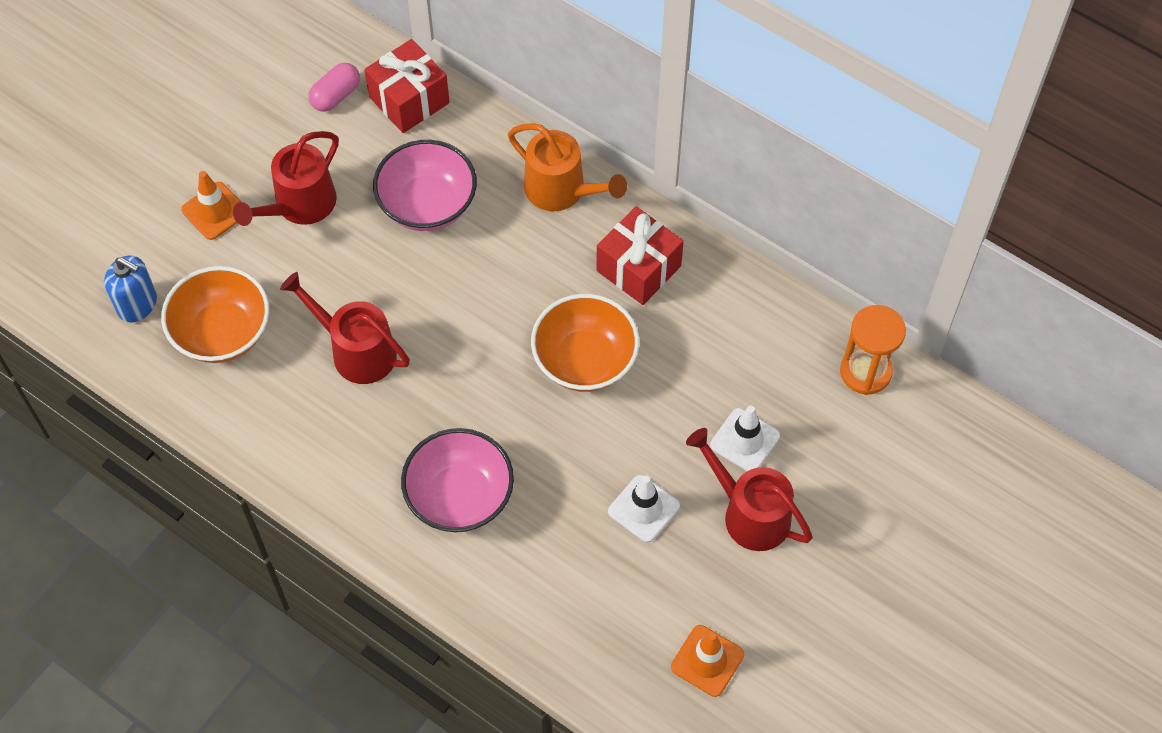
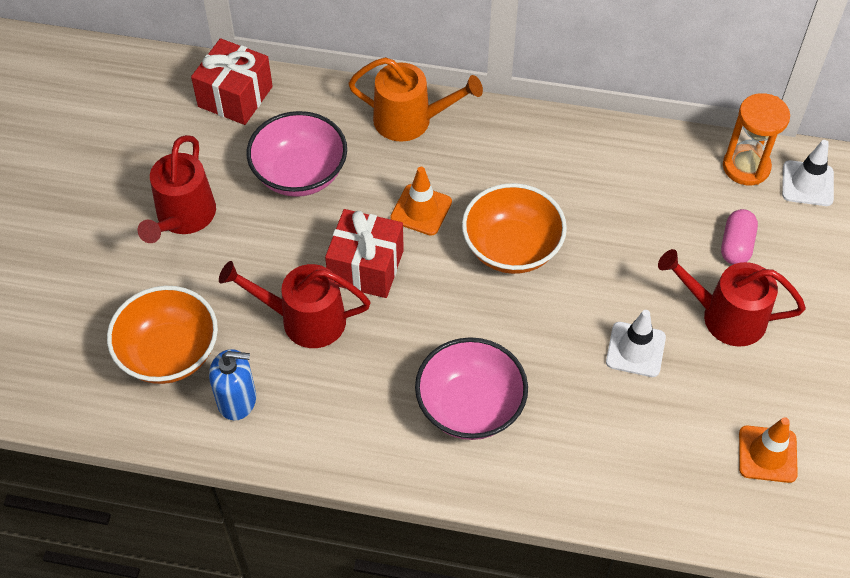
camera: 25 degrees left, 5 degrees down
blue soap dispenser [104,256,157,322] -> blue soap dispenser moved to [209,349,256,421]
orange traffic cone [181,171,241,240] -> orange traffic cone moved to [390,167,452,236]
pink capsule [309,63,360,112] -> pink capsule moved to [721,209,758,265]
red gift [596,206,684,305] -> red gift moved to [325,209,404,298]
white traffic cone [710,406,780,471] -> white traffic cone moved to [782,140,834,206]

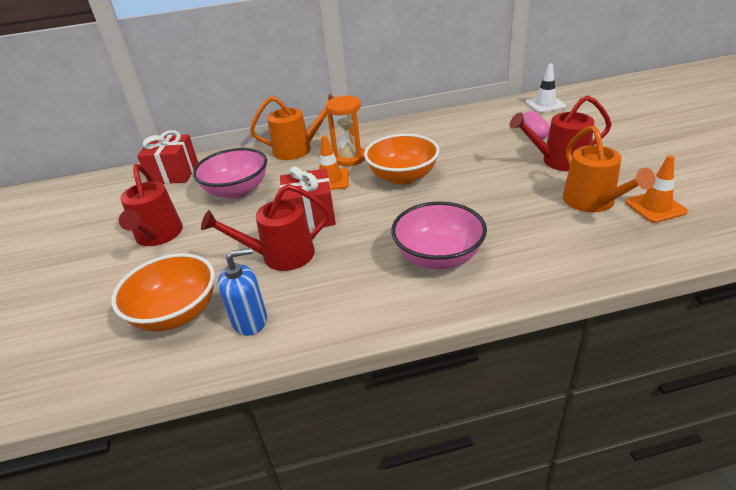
camera: 20 degrees left, 20 degrees down
white traffic cone [606,310,666,377] -> none
orange hourglass [723,93,790,185] -> orange hourglass moved to [326,95,365,166]
none -> orange watering can [563,125,656,212]

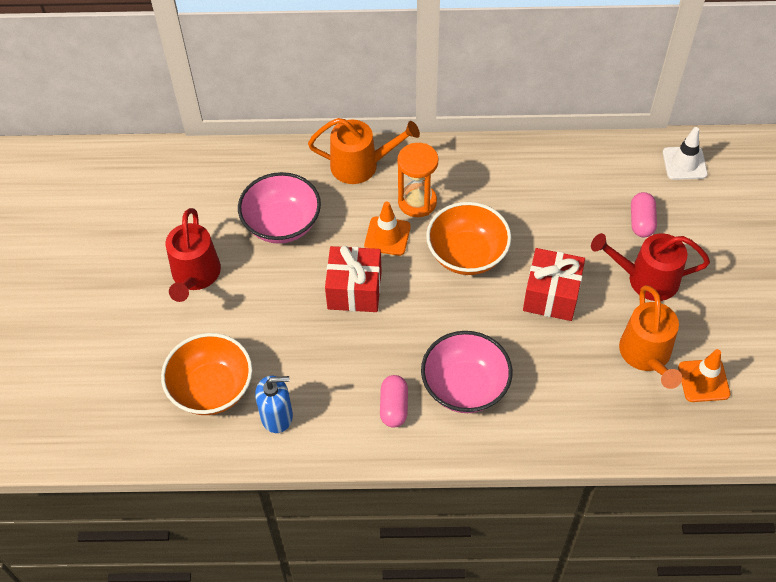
camera: 10 degrees right, 20 degrees up
red gift [137,130,198,184] -> red gift moved to [523,248,585,321]
red watering can [201,184,330,271] -> none
none -> pink capsule [380,375,408,428]

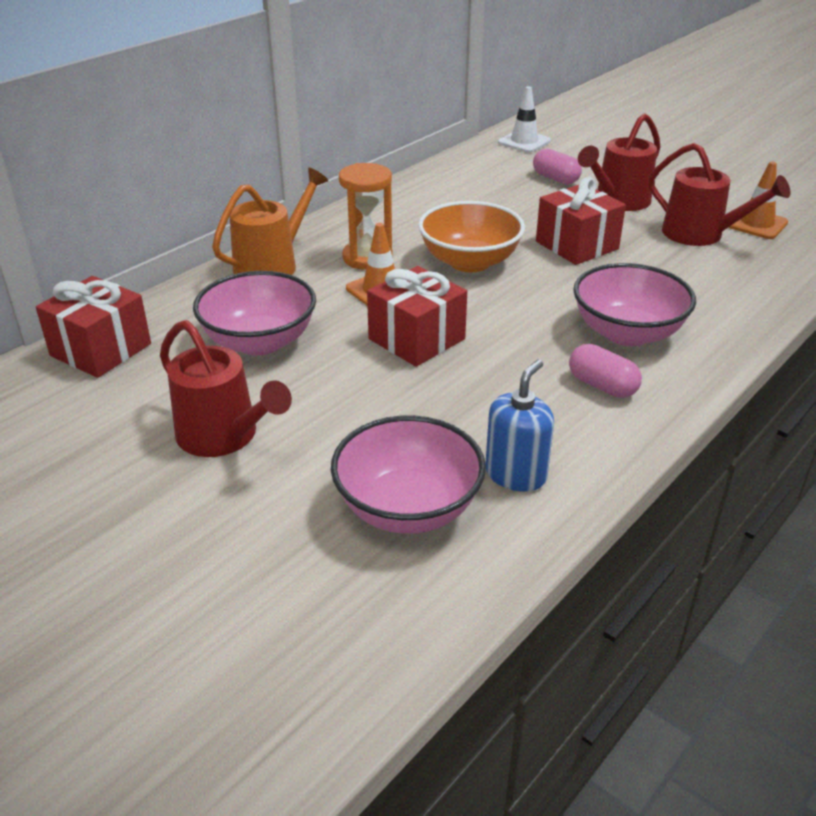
camera: 50 degrees left, 20 degrees down
orange bowl [161,333,252,415] -> pink bowl [331,415,486,534]
orange watering can [619,285,682,389] -> red watering can [649,143,790,246]
none -> red gift [36,276,151,378]

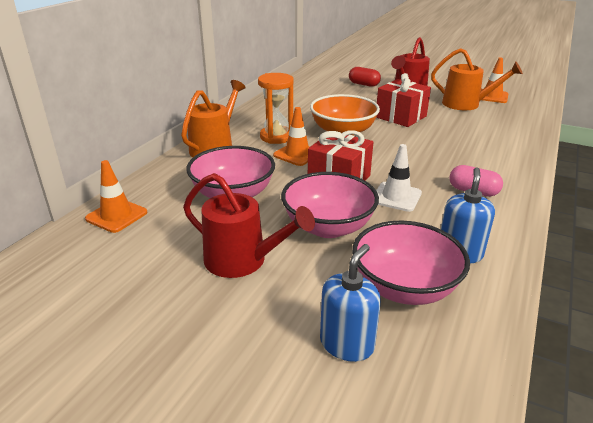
camera: 15 degrees left, 5 degrees down
red gift [36,276,151,378] -> orange traffic cone [85,160,147,233]
white traffic cone [498,86,551,153] -> white traffic cone moved to [376,144,422,212]
pink capsule [533,149,582,184] -> red capsule [349,67,381,87]
pink bowl [573,263,696,346] -> pink bowl moved to [281,172,379,238]
red watering can [649,143,790,246] -> orange watering can [431,48,523,110]
none -> blue soap dispenser [320,244,381,362]

